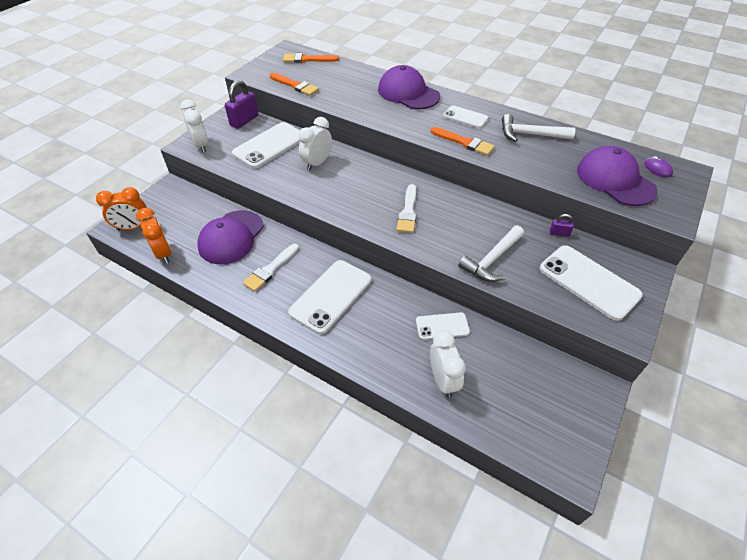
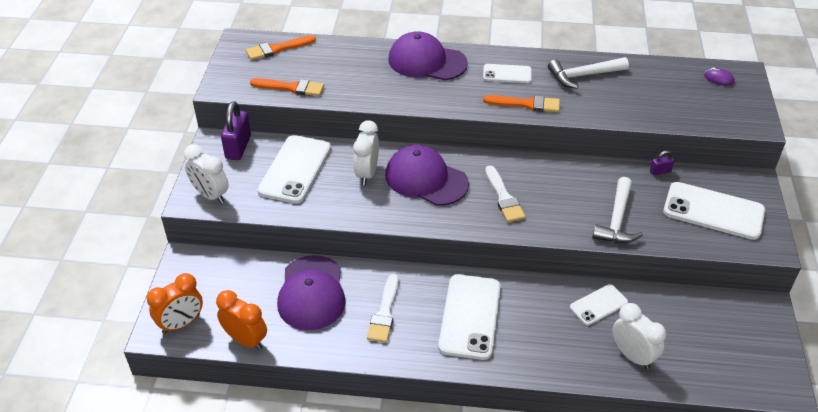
camera: 25 degrees left, 5 degrees down
purple cap [577,146,657,206] -> purple cap moved to [385,145,469,206]

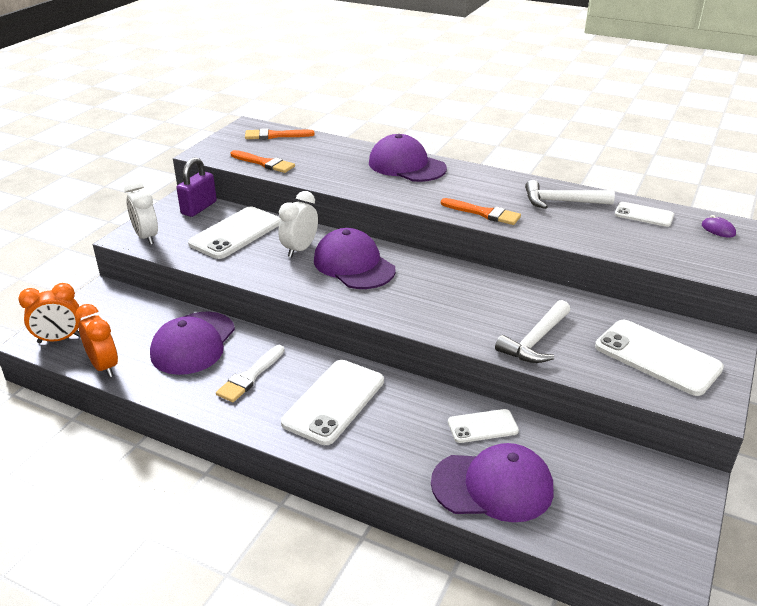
camera: 20 degrees right, 10 degrees down
white phone [483,64,532,83] -> white phone moved to [615,202,674,227]
white brush [485,165,525,222] -> none
white clock [612,303,666,369] -> purple cap [431,443,554,522]
purple padlock [650,151,674,175] -> none

